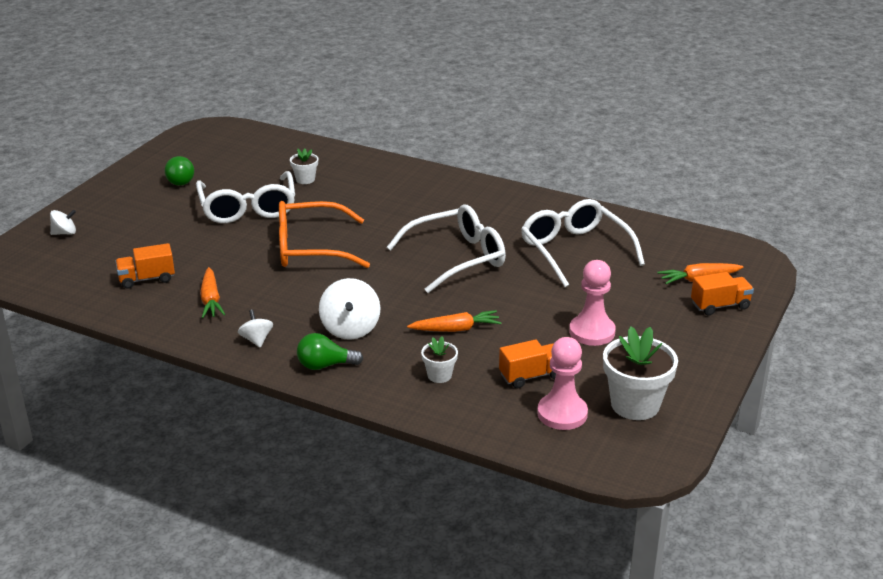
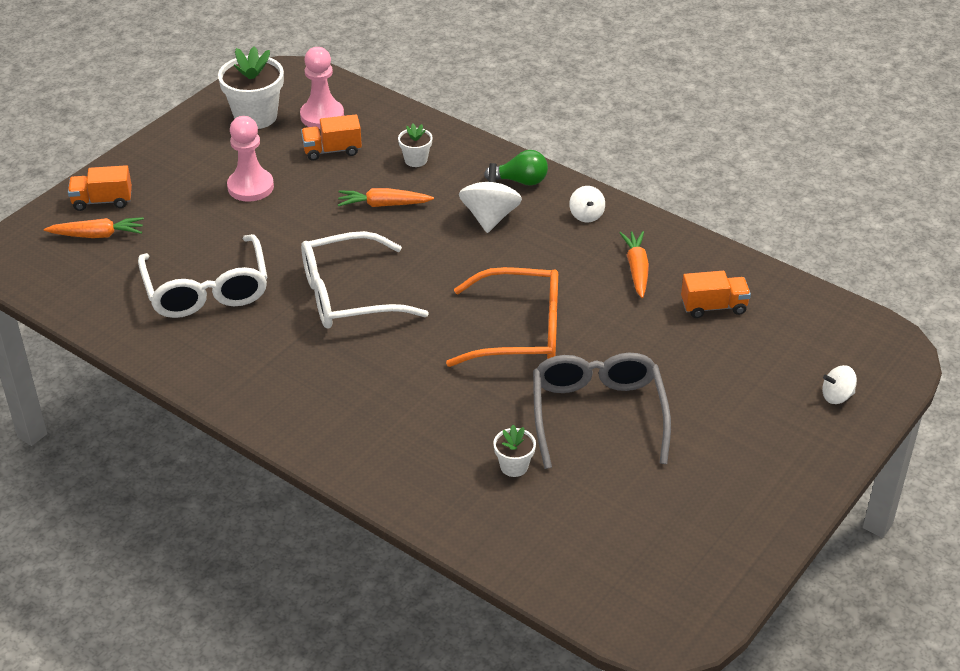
camera: 170 degrees left, 10 degrees up
green light bulb [165,156,194,186] -> none
white glasses [196,171,295,223] -> grey glasses [533,353,671,469]

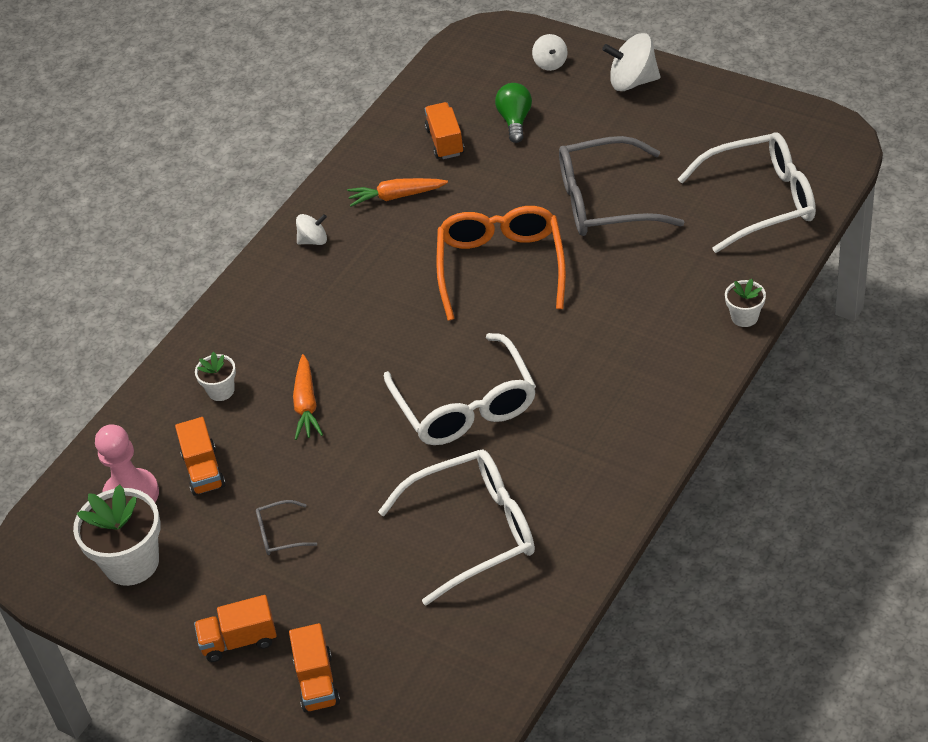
camera: 90 degrees left, 5 degrees up
orange carrot [44,217,144,238] -> none
pink pawn [227,116,274,202] -> grey glasses [256,500,317,555]
white spinning top [459,163,522,233] -> white spinning top moved to [602,33,660,91]
green light bulb [484,150,548,186] -> green light bulb moved to [495,83,532,143]
white flower pot [493,425,536,477] -> white flower pot moved to [725,279,766,327]
none -> orange truck [194,595,277,662]
none -> white glasses [678,132,816,253]

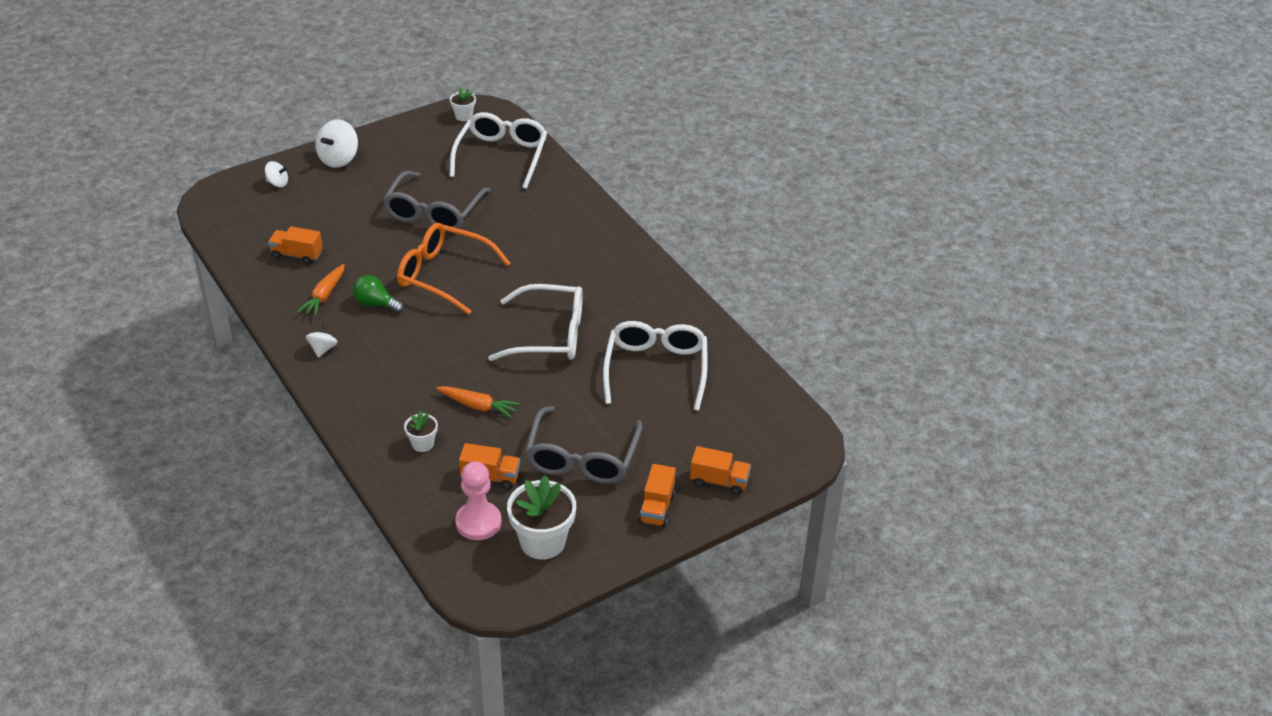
camera: 70 degrees left, 5 degrees down
grey glasses [256,500,317,555] -> grey glasses [525,406,643,484], size x2.35
green light bulb [495,83,532,143] -> green light bulb moved to [353,275,404,313]
white flower pot [725,279,766,327] -> white flower pot moved to [450,88,476,121]

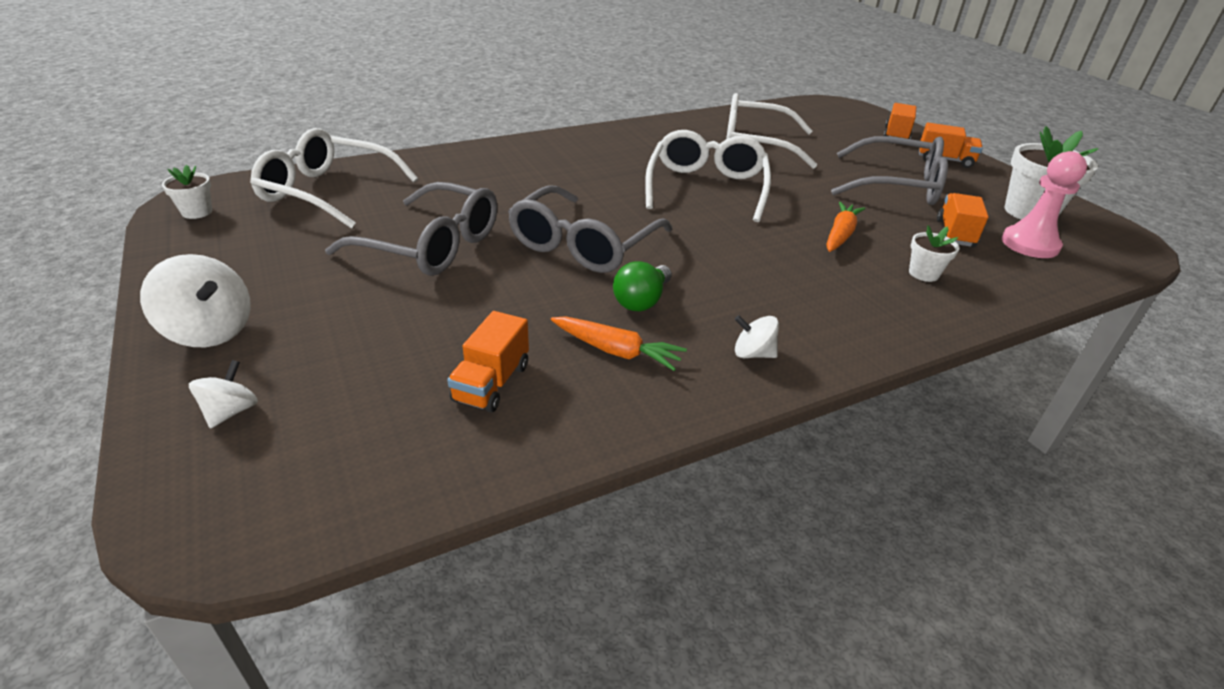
camera: 85 degrees left, 5 degrees down
orange glasses [397,223,510,315] -> grey glasses [508,185,673,273]

